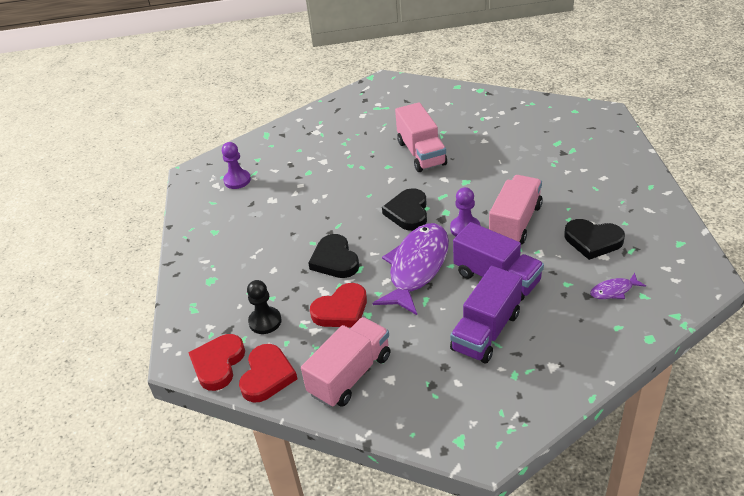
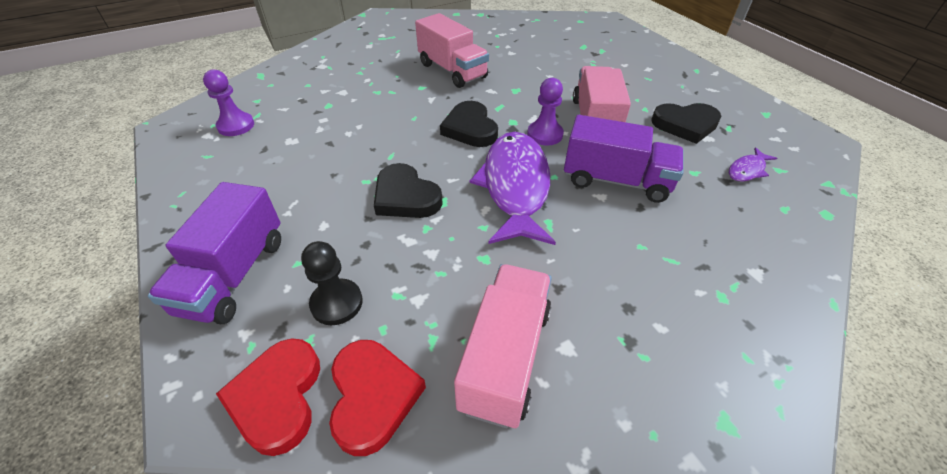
camera: 25 degrees left, 5 degrees up
red heart [310,283,367,327] -> none
purple truck [450,266,522,364] -> purple truck moved to [148,182,281,324]

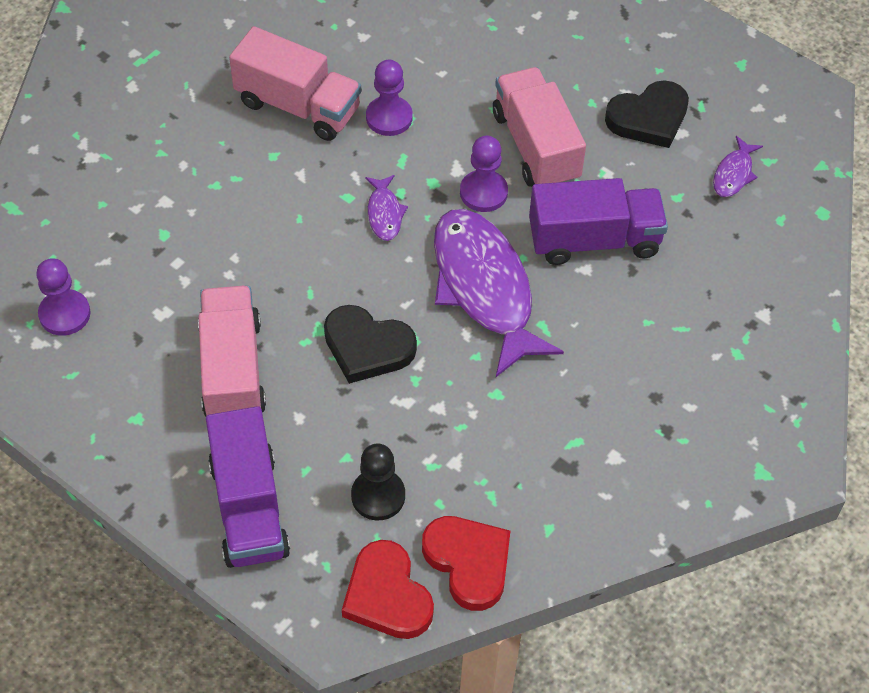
camera: 25 degrees left, 10 degrees up
black heart [440,101,498,147] -> purple fish [365,175,408,241]
pink truck [454,264,552,428] -> pink truck moved to [198,286,266,417]
none -> purple pawn [366,60,413,136]

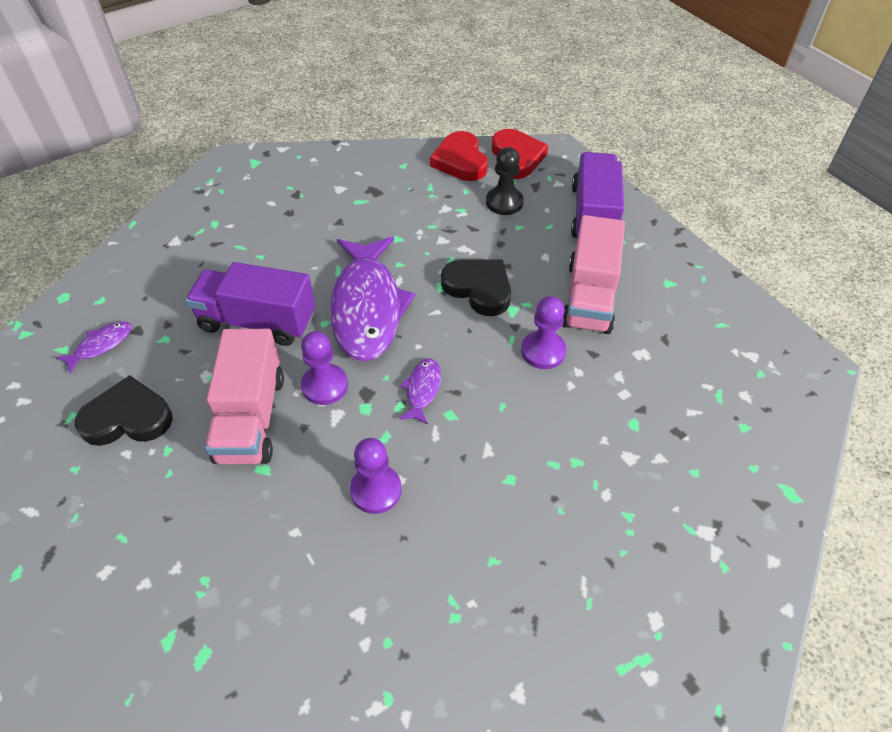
camera: 160 degrees left, 5 degrees down
purple pawn [36,258,90,336] -> purple pawn moved to [521,296,566,369]
pink truck [229,26,361,141] -> none

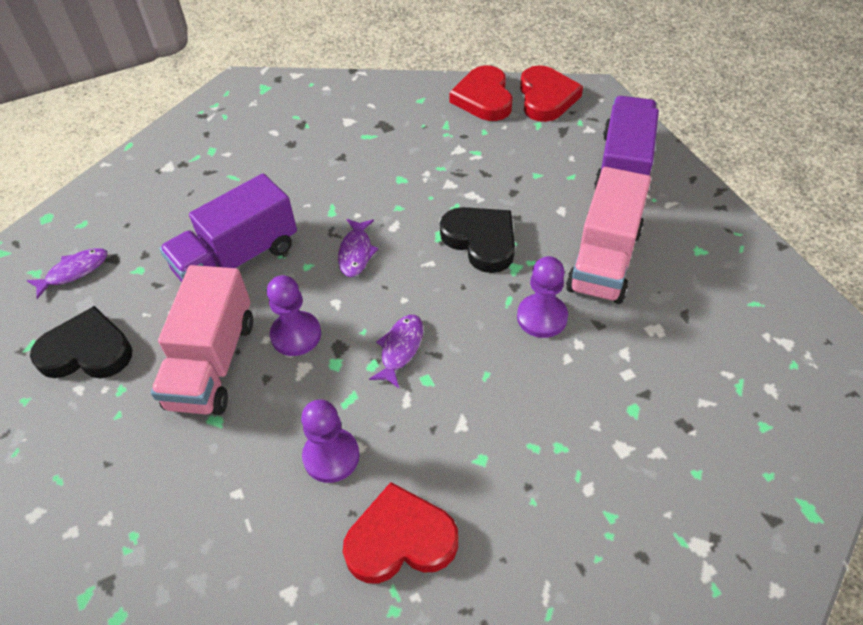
camera: 10 degrees right, 0 degrees up
purple truck [186,262,315,346] -> purple truck turned 60 degrees counterclockwise [159,173,297,282]
purple fish [330,236,415,362] -> purple fish [338,219,379,277], size x0.43
black pawn [486,147,524,215] -> none
none -> red heart [343,482,458,584]

